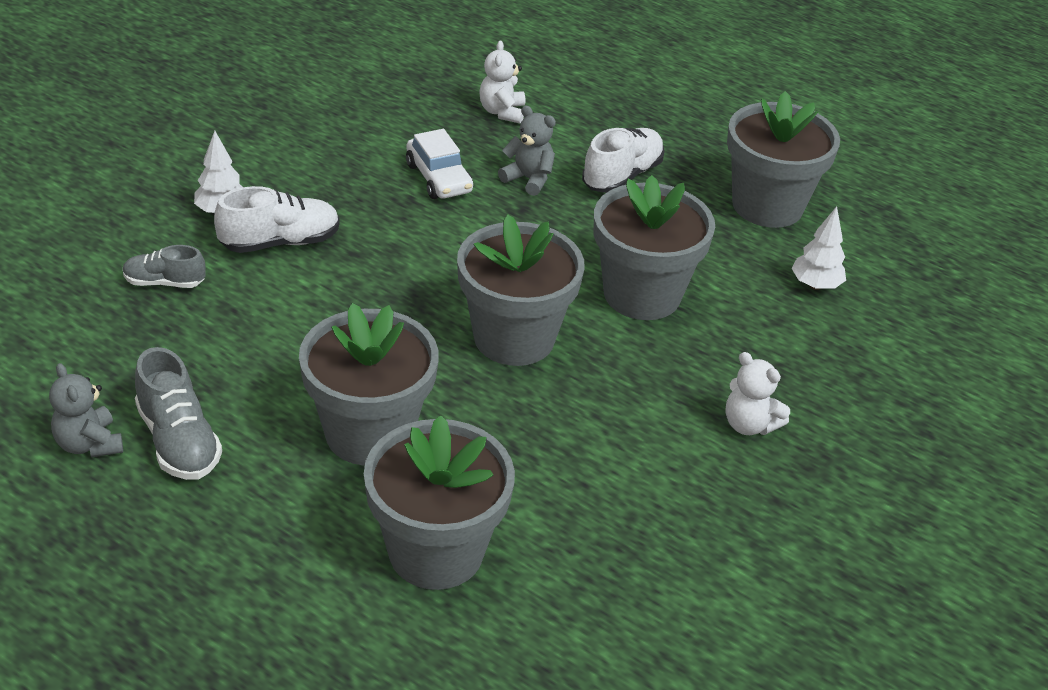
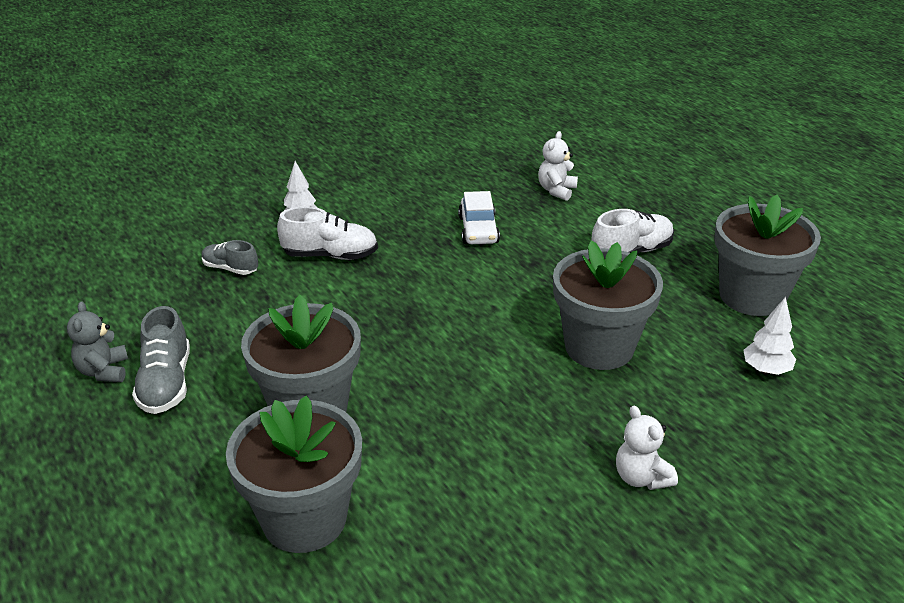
camera: 25 degrees right, 5 degrees down
grey flower pot [457,214,585,366] -> none
grey teddy bear [498,105,556,196] -> none

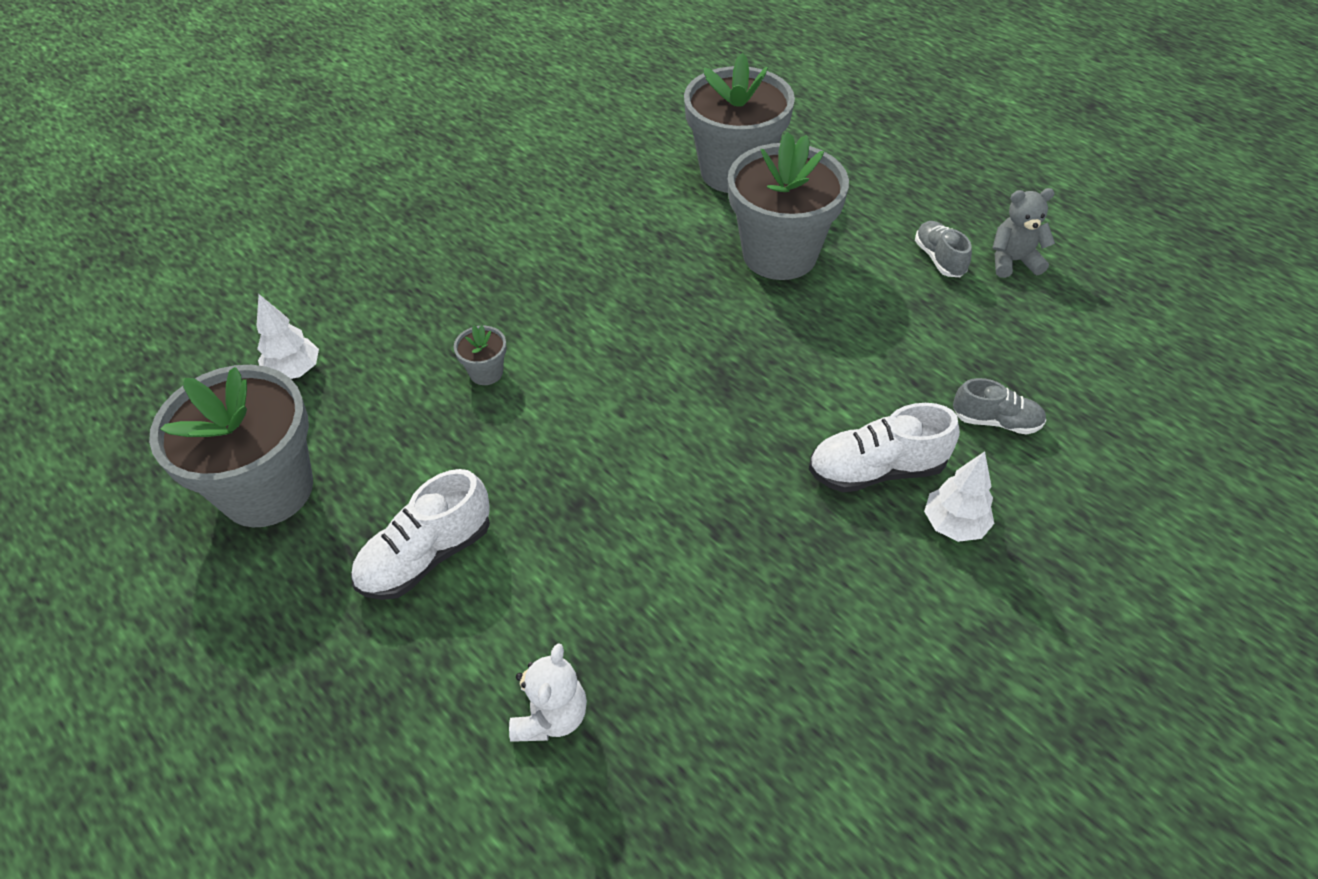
camera: 170 degrees right, 15 degrees up
grey teddy bear [67,301,128,382] -> grey teddy bear turned 75 degrees counterclockwise [993,188,1055,278]
grey shoe [132,306,190,414] -> grey shoe [915,221,972,277], size x0.65
white car [458,191,500,244] -> none
grey flower pot [553,241,663,370] -> grey flower pot [454,325,507,385], size x0.41
white teddy bear [616,406,678,490] -> none

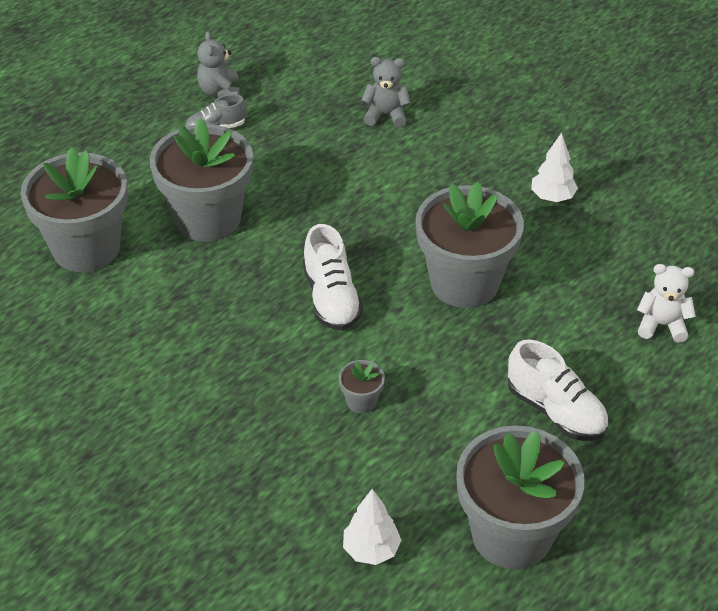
camera: 95 degrees left, 5 degrees down
white shoe [809,403,960,492] -> white shoe moved to [303,224,363,331]
white tree [924,451,994,542] -> white tree moved to [531,133,578,202]
grey shoe [953,378,1046,435] -> grey teddy bear [361,57,411,128]
none -> grey flower pot [416,182,524,308]

